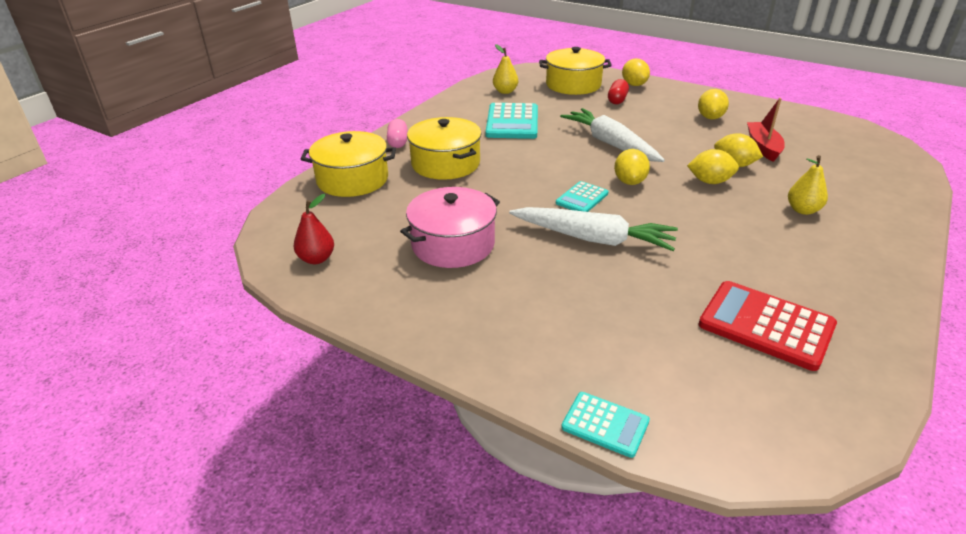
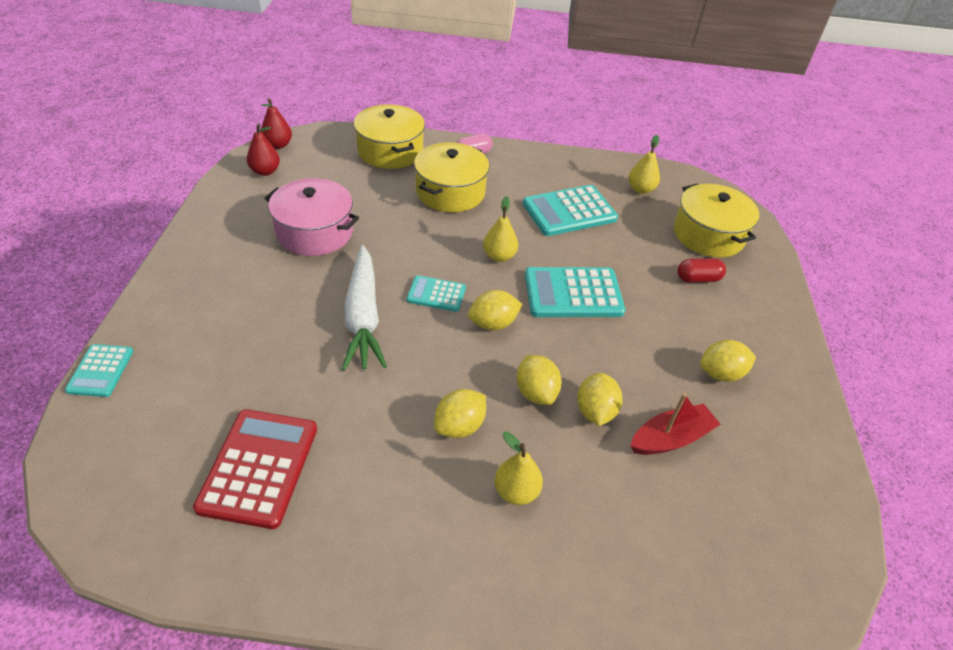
camera: 60 degrees right, 10 degrees up
white carrot [560,108,665,162] -> turquoise calculator [525,267,625,317]
yellow lemon [622,59,650,86] -> yellow lemon moved to [434,389,486,438]
none -> red pear [261,98,292,149]
none -> yellow pear [483,196,518,262]

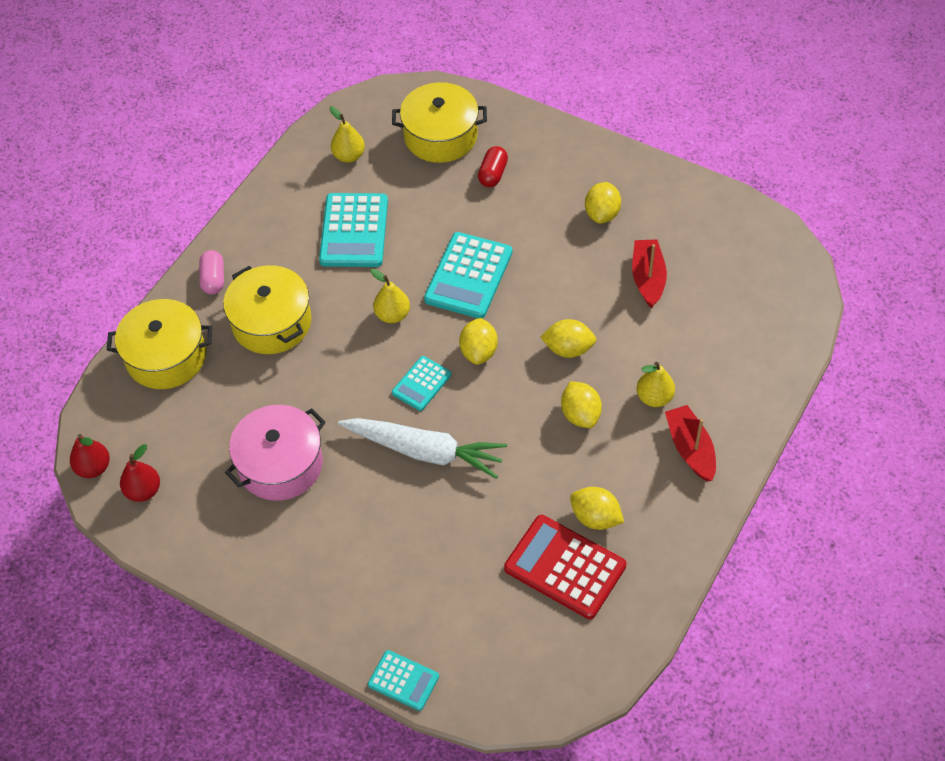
camera: 60 degrees left, 10 degrees up
yellow lemon [577,373,623,426] -> yellow lemon moved to [570,487,624,530]
none -> red boat [665,405,716,481]

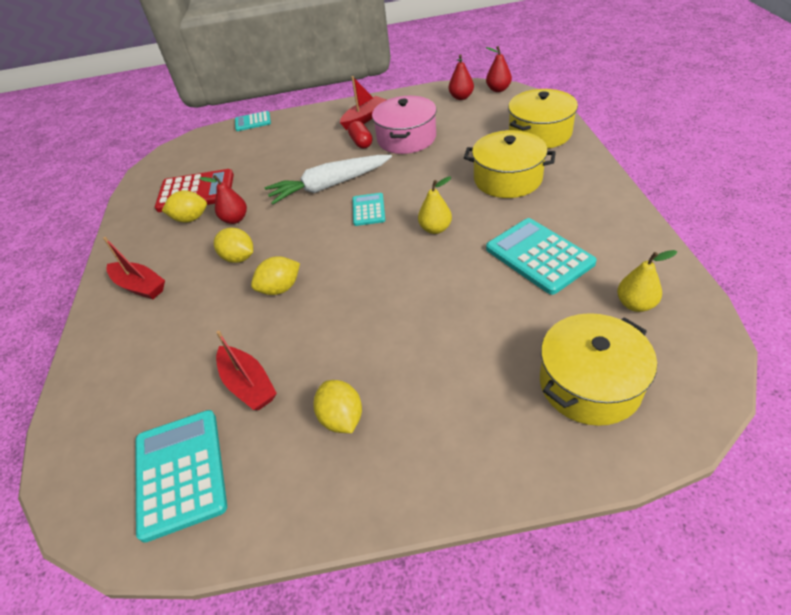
camera: 145 degrees right, 10 degrees down
pink capsule [199,250,224,294] -> none
turquoise calculator [424,232,512,318] -> turquoise calculator moved to [135,410,227,543]
yellow lemon [459,318,498,365] -> none
red capsule [478,146,508,187] -> red capsule moved to [348,121,373,148]
yellow pear [636,362,675,407] -> none
none -> red pear [199,175,247,224]
none -> red boat [340,76,387,130]

